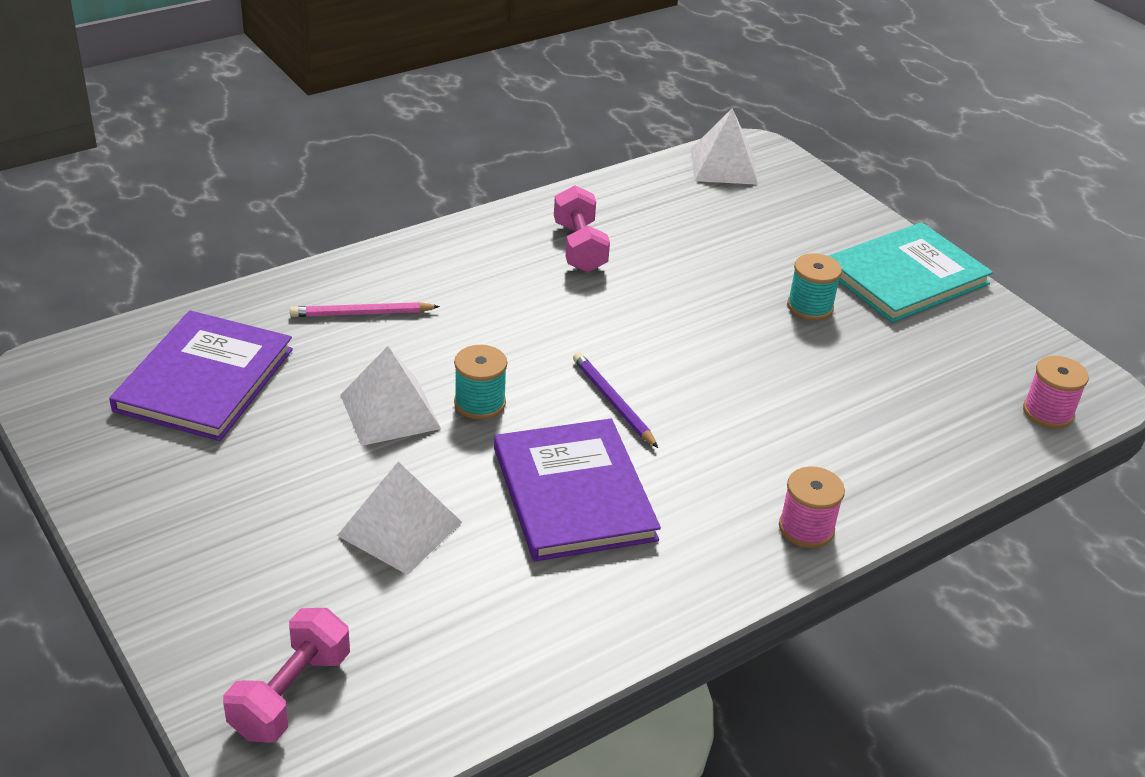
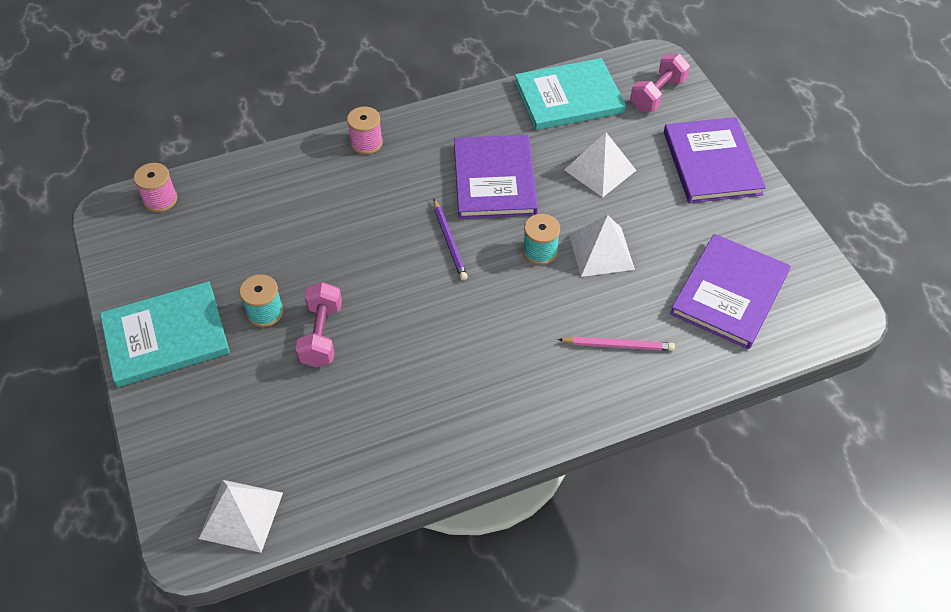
camera: 165 degrees left, 15 degrees up
pink dumbbell [554,185,610,273] -> pink dumbbell moved to [296,282,342,367]
none -> turquoise book [515,58,626,130]
none -> purple book [664,117,766,203]

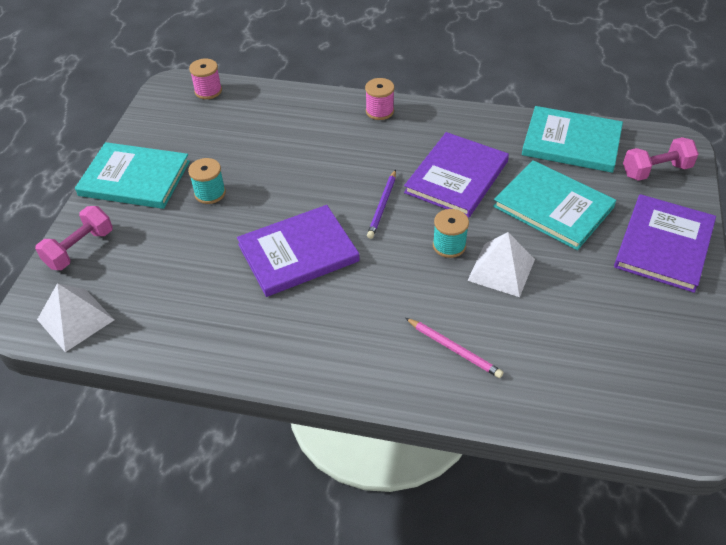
camera: 35 degrees right, 5 degrees down
pink dumbbell [296,282,342,367] -> pink dumbbell moved to [35,206,113,270]
white pyramid [565,132,637,197] -> turquoise book [493,160,616,250]
purple book [670,234,791,349] -> purple book moved to [237,205,360,297]

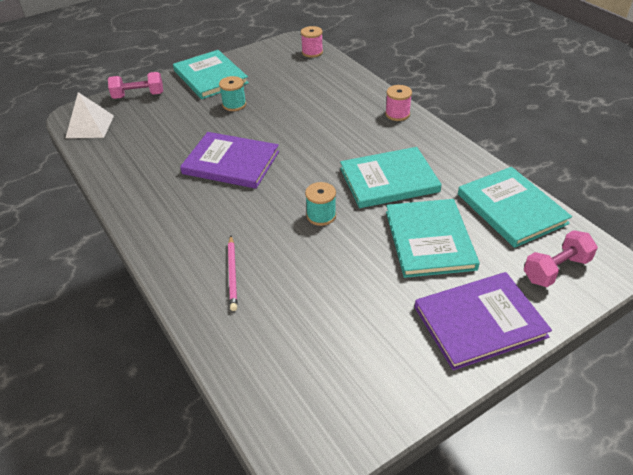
camera: 45 degrees right, 5 degrees down
purple pencil [367,170,396,239] -> none
purple book [404,132,509,218] -> turquoise book [340,147,442,208]
white pyramid [467,232,535,297] -> none
pink dumbbell [623,137,699,181] -> pink dumbbell turned 60 degrees counterclockwise [524,230,598,287]

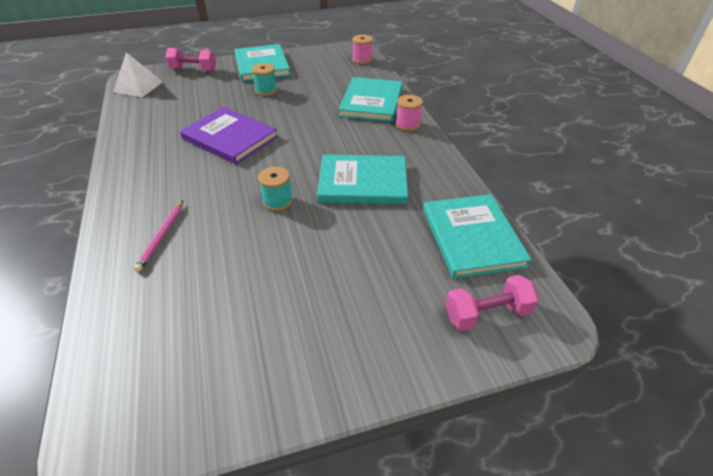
camera: 15 degrees right, 0 degrees up
turquoise book [386,199,480,278] -> turquoise book moved to [339,77,403,122]
purple book [415,272,552,370] -> none

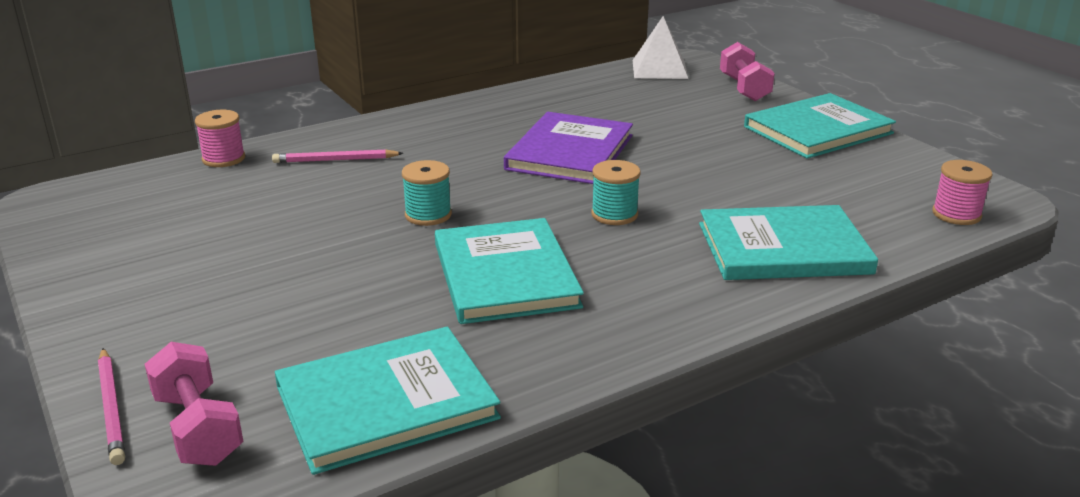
camera: 75 degrees right, 15 degrees down
turquoise spool [251,63,277,96] -> turquoise spool moved to [591,160,641,225]
pink spool [396,95,423,131] -> pink spool moved to [195,110,245,167]
none -> pink pencil [98,348,125,465]

